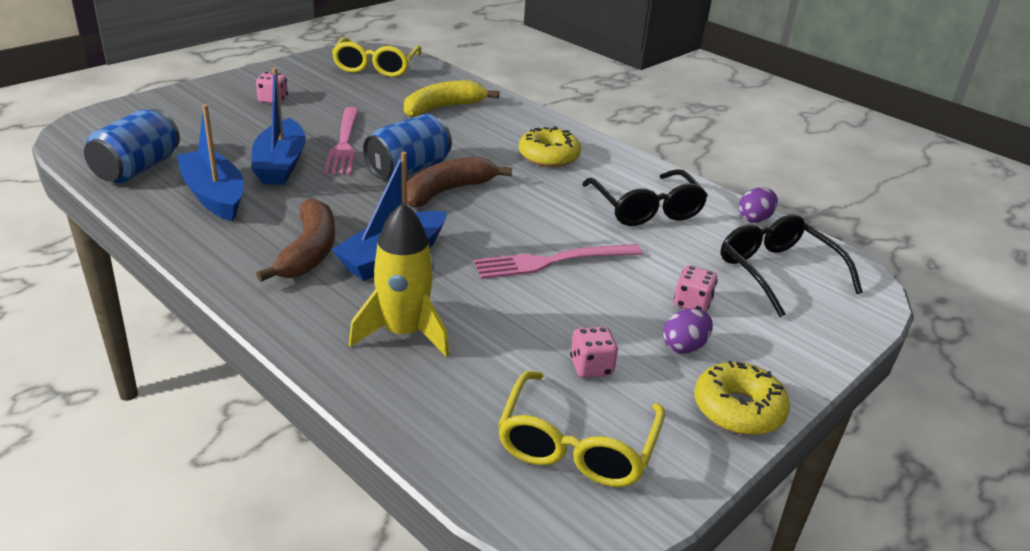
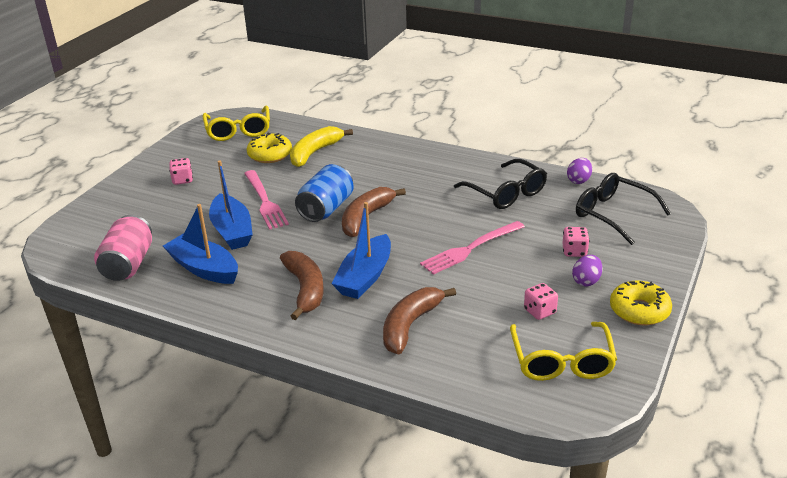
camera: 15 degrees left, 0 degrees up
blue can [84,109,180,183] -> pink can [94,215,152,281]
yellow rocket [349,202,449,357] -> brown banana [383,287,456,354]
yellow donut [519,126,581,167] -> yellow donut moved to [247,132,292,163]

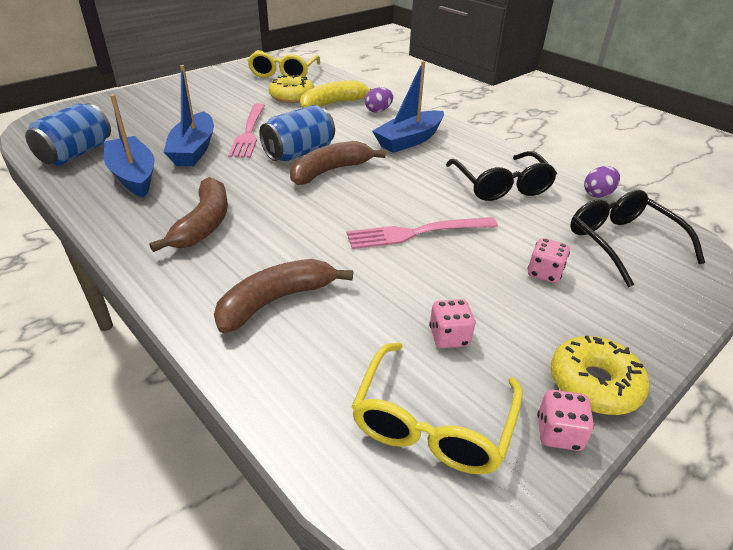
camera: 20 degrees right, 5 degrees up
pink can [94,215,152,281] -> blue can [25,103,111,165]
pink dice [169,158,193,185] -> pink dice moved to [537,390,594,451]
blue boat [331,202,391,299] -> blue boat moved to [372,61,444,153]
purple egg [572,255,602,287] -> purple egg moved to [365,87,393,113]

